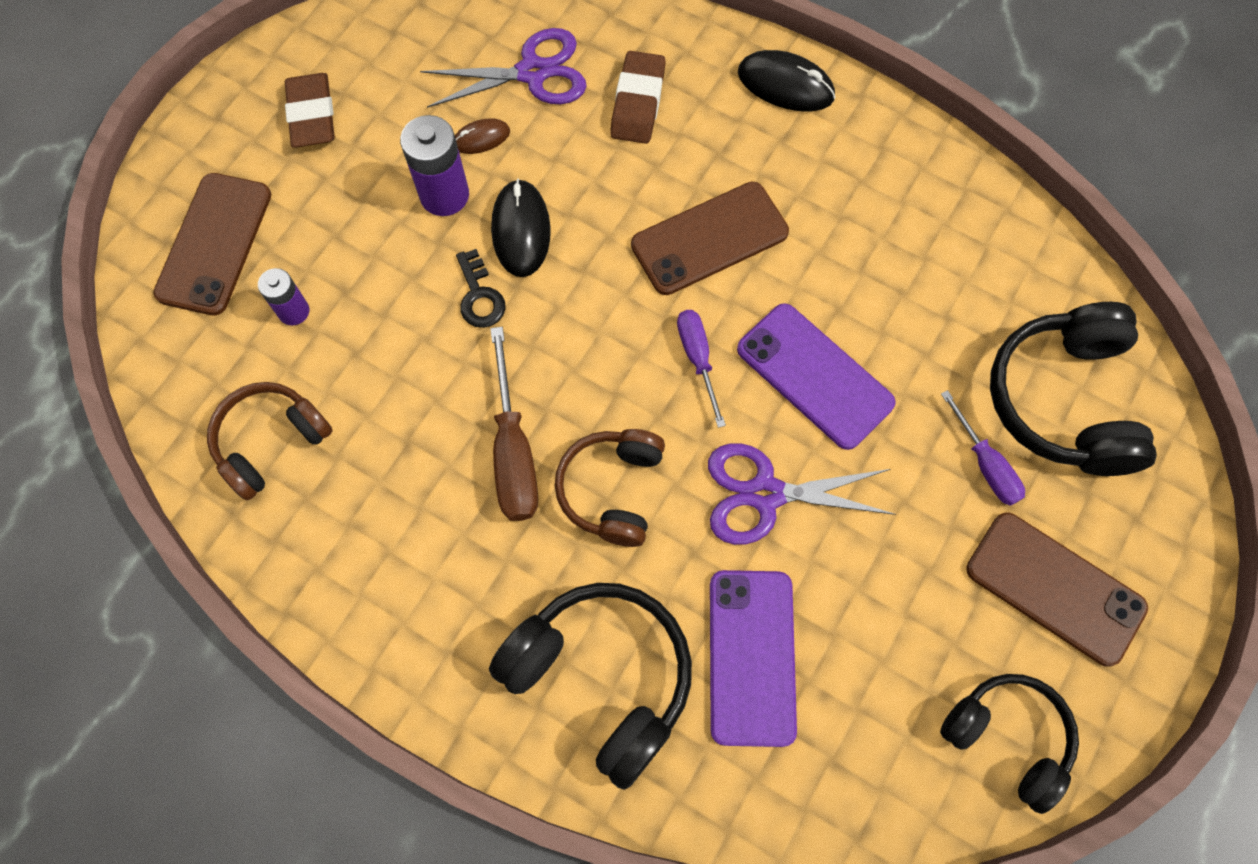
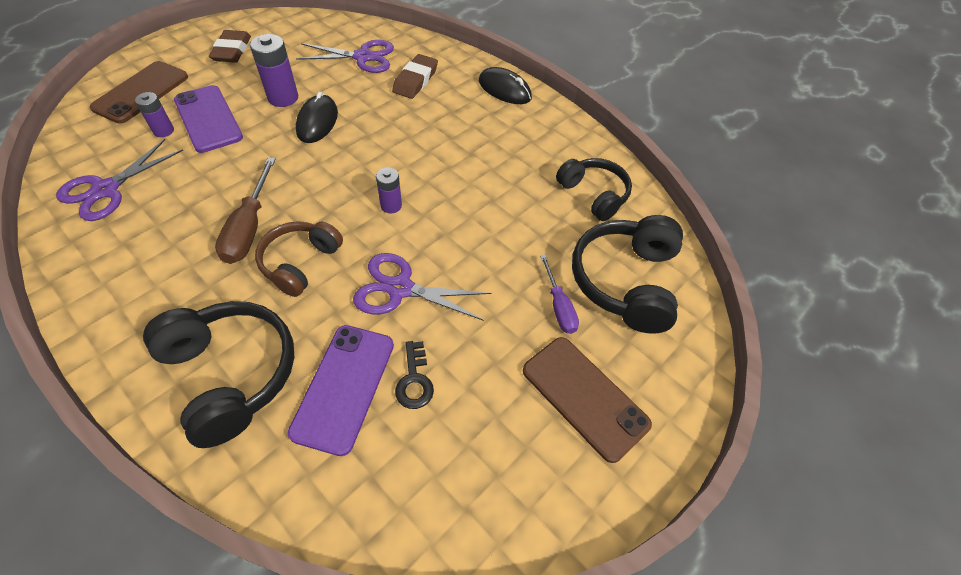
camera: 10 degrees right, 15 degrees down
brown headphones [207,382,333,500] -> purple scissors [56,139,183,221]
brown mouse [455,118,510,154] -> none
black key [456,249,505,328] -> black key moved to [395,341,434,409]
brown phone [631,182,789,295] -> none
purple screwdriver [677,310,726,428] -> purple battery [376,167,402,213]
purple phone [737,303,896,450] -> purple phone moved to [174,85,243,153]
black headphones [940,674,1079,814] -> black headphones moved to [556,158,632,221]

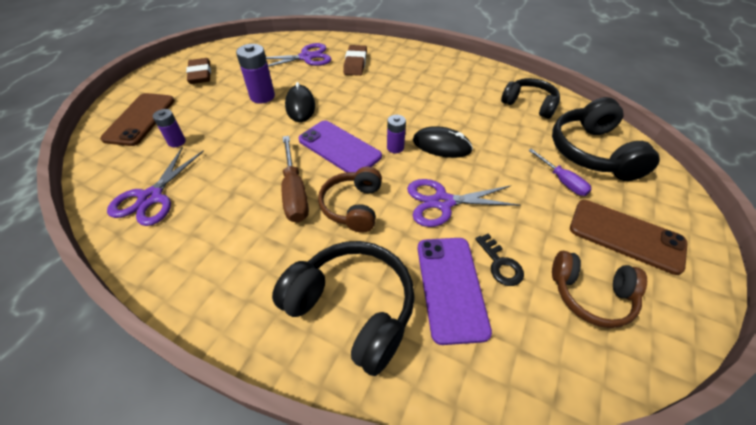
camera: 15 degrees left, 5 degrees down
purple phone [174,85,243,153] -> purple phone moved to [298,120,382,172]
black mouse [479,67,532,104] -> black mouse moved to [413,126,473,158]
none -> brown headphones [552,251,647,328]

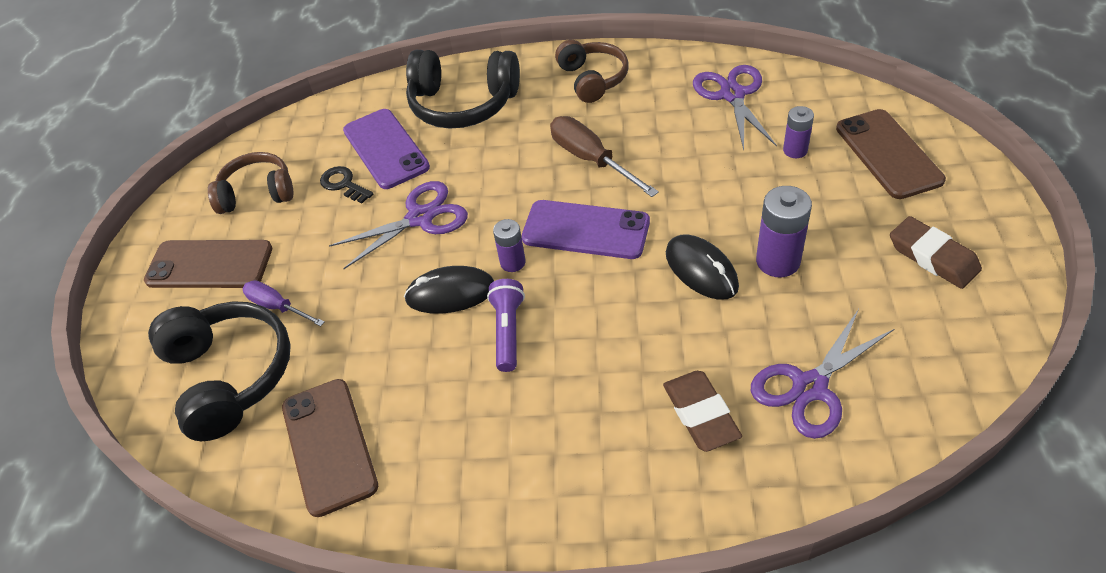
camera: 160 degrees right, 0 degrees up
brown headphones [318,167,382,232] -> brown headphones moved to [555,40,628,103]
black headphones [501,78,560,119] -> brown phone [282,379,378,517]
none -> purple flashlight [487,279,525,372]

